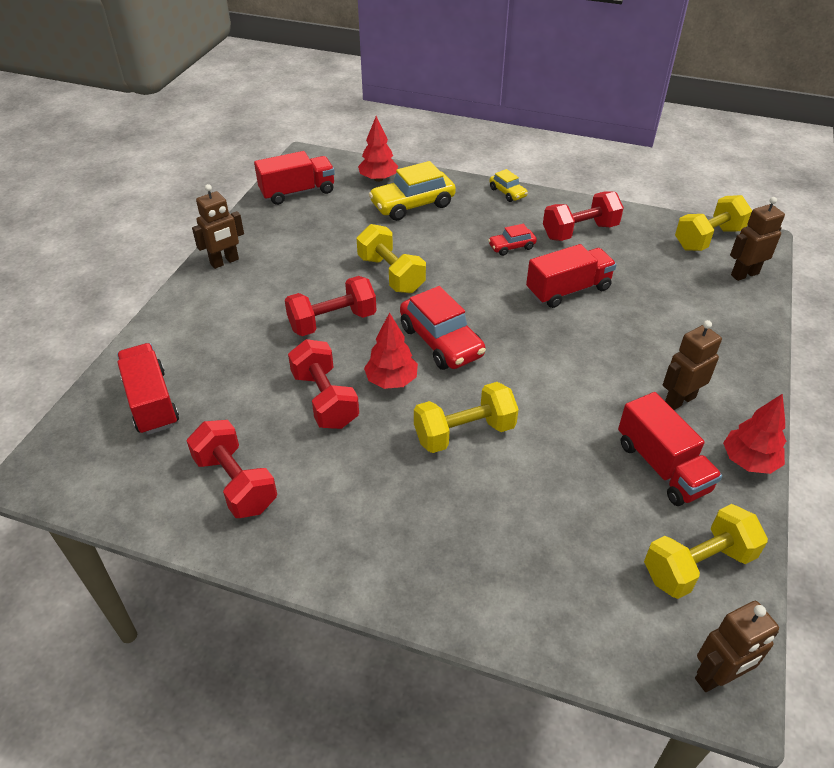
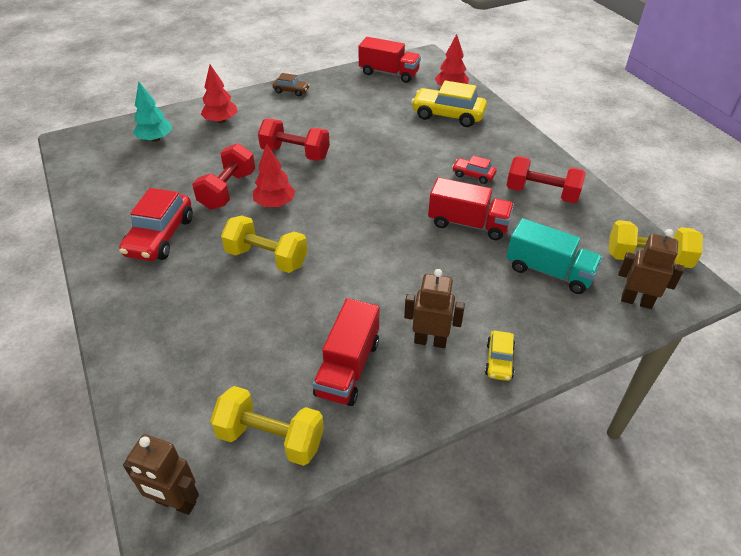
camera: 45 degrees right, 0 degrees up
red truck [117,343,179,435] -> turquoise tree [133,81,172,142]
red dumbbell [187,420,277,518] -> none
brown robot [192,184,244,269] -> brown car [273,73,310,96]
yellow dumbbell [356,224,426,293] -> none
red car [400,286,486,370] -> red car moved to [119,188,193,261]
yellow car [489,169,528,202] -> yellow car moved to [485,331,515,381]
red tree [723,394,786,474] -> red tree moved to [201,64,238,123]
none -> turquoise truck [506,218,603,294]

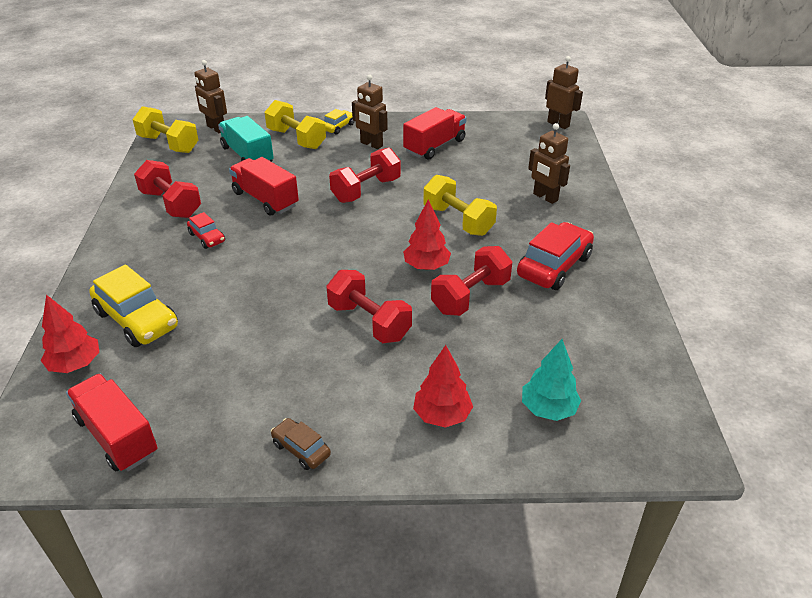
camera: 155 degrees left, 5 degrees down
yellow dumbbell [210,386,324,466] -> yellow dumbbell moved to [265,100,326,149]
none -> red dumbbell [329,147,401,203]
none -> brown robot [528,123,570,204]

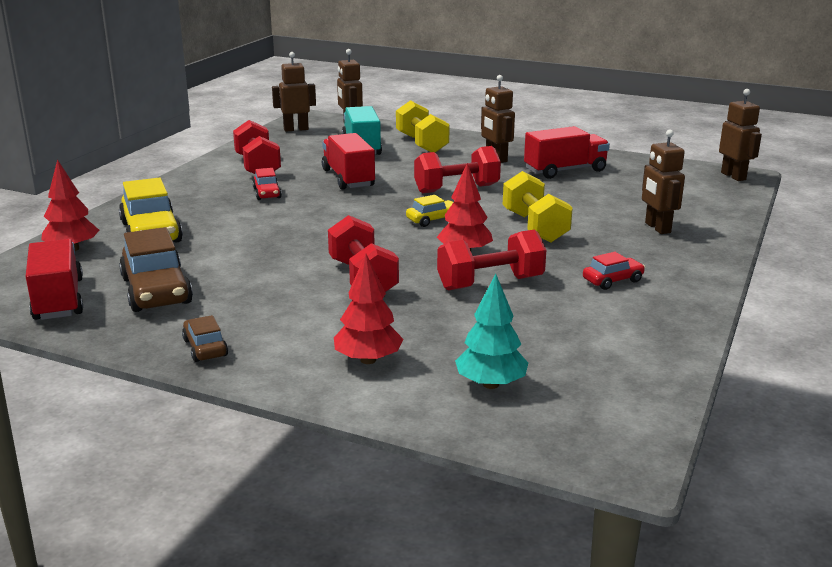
camera: 25 degrees right, 15 degrees down
yellow dumbbell [132,106,198,153] -> brown robot [272,52,316,132]
yellow car [324,109,354,135] -> yellow car moved to [406,195,453,227]
red car [517,222,594,290] -> red car [583,252,645,290], size x0.52
none -> brown car [119,227,193,312]

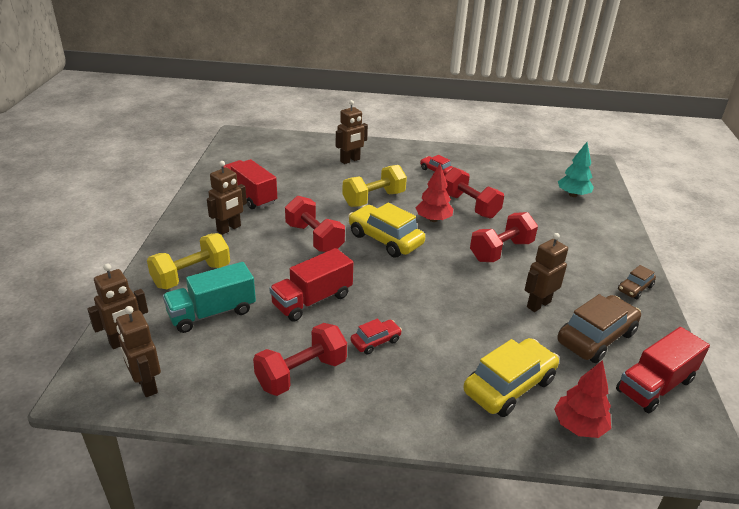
camera: 110 degrees left, 10 degrees up
red tree [334,253,403,364] -> none
yellow car [406,195,453,227] -> yellow car [348,202,425,258], size x1.91
brown robot [719,89,762,181] -> brown robot moved to [524,233,568,312]

